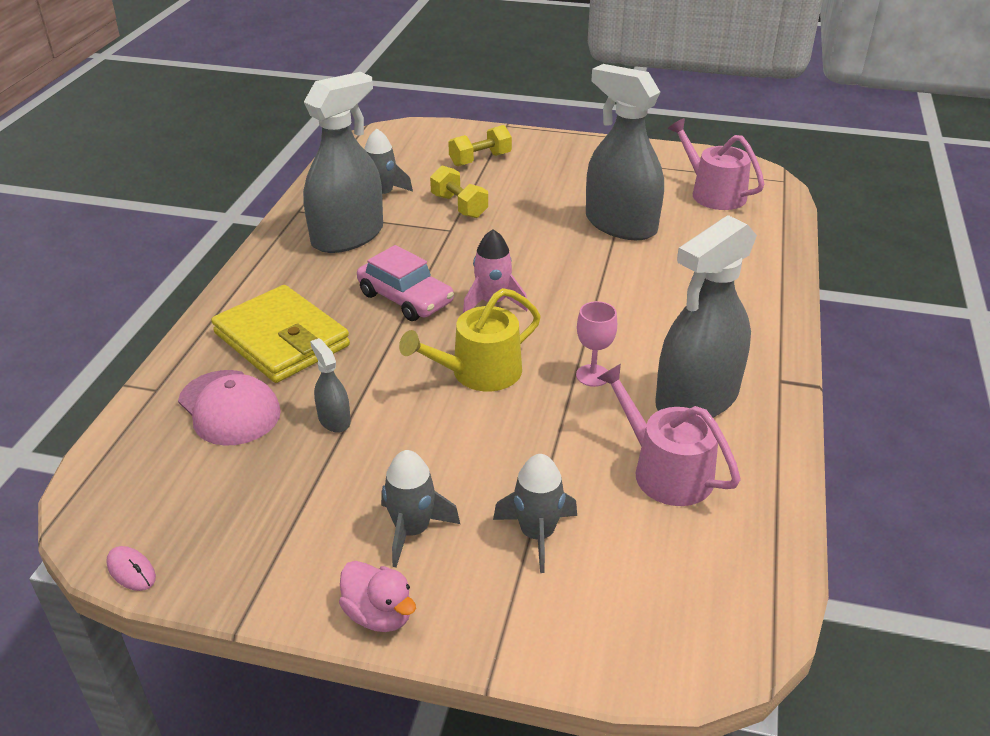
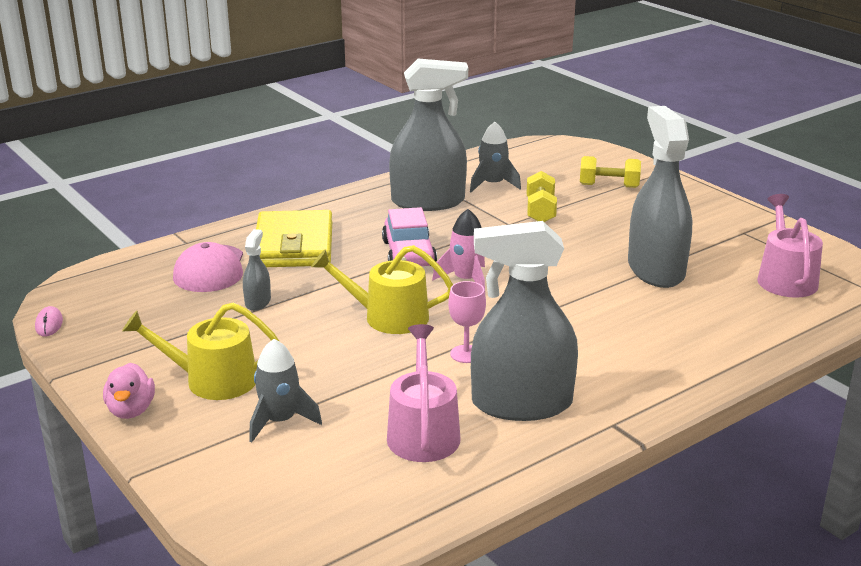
camera: 40 degrees right, 10 degrees down
grey rocket [381,450,460,568] -> yellow watering can [122,302,280,400]

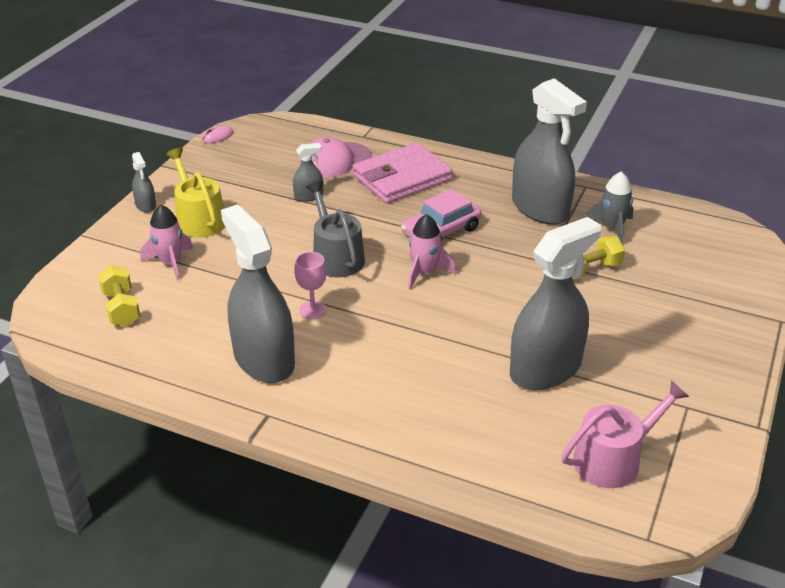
camera: 60 degrees right, 10 degrees up
pink duck [103,363,155,419] -> grey spray bottle [132,152,156,212]
grey rocket [249,339,322,442] -> pink rocket [140,205,193,281]
yellow wallet [256,210,332,267] -> pink wallet [353,143,453,203]
yellow watering can [311,245,453,334] -> grey watering can [306,181,365,277]
pink watering can [387,324,461,462] -> none
yellow dumbbell [580,156,641,188] -> yellow dumbbell moved to [98,265,140,326]

